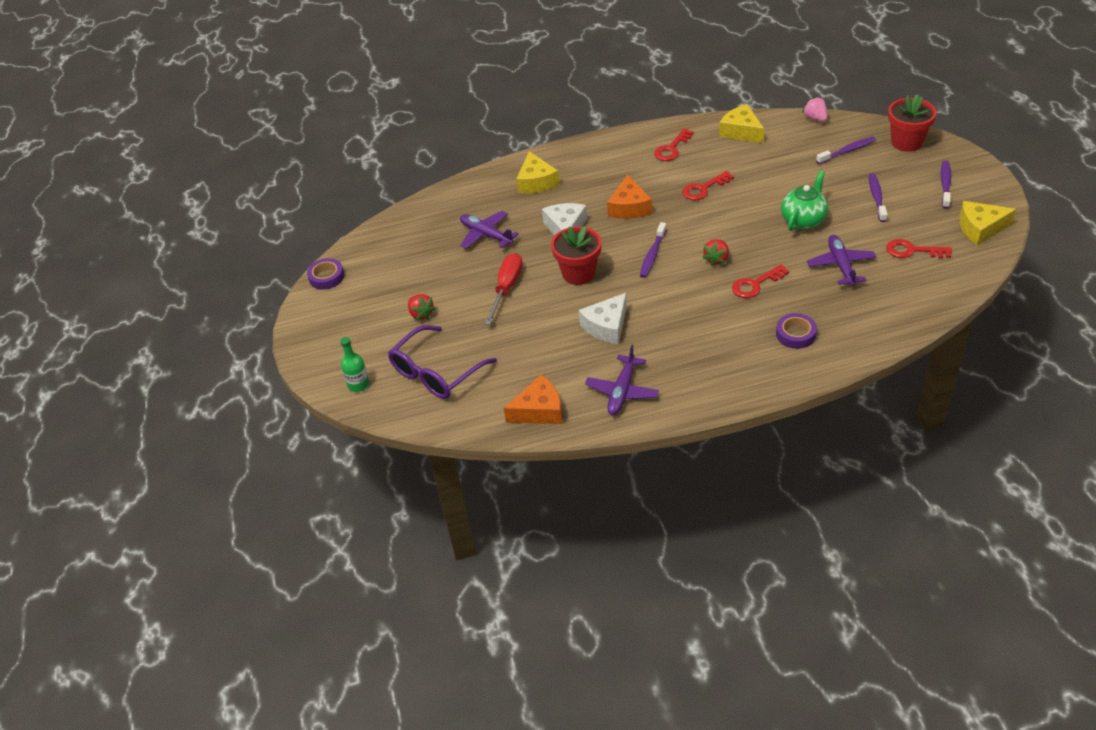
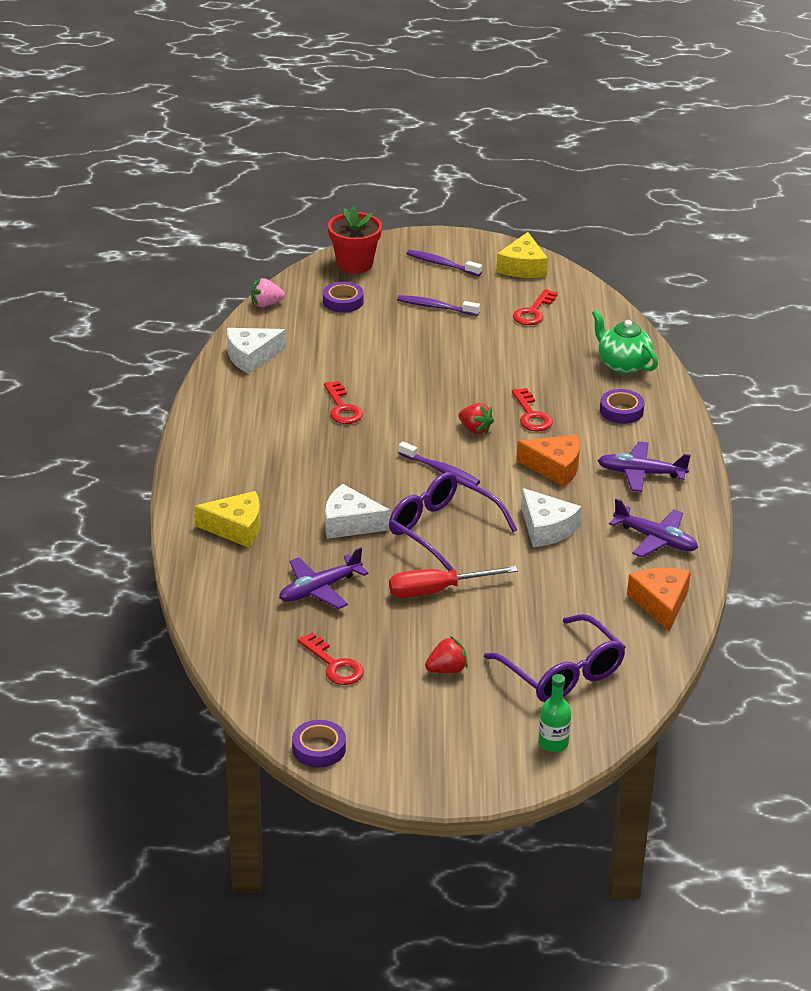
camera: 80 degrees left, 10 degrees down
red screwdriver [484,253,523,325] -> red screwdriver turned 45 degrees counterclockwise [389,566,518,598]
red flower pot [551,226,601,285] -> purple glasses [389,472,517,571]
orange cheese [607,174,652,219] -> orange cheese moved to [516,435,580,487]
red key [654,129,693,161] -> red key moved to [297,632,364,685]
yellow cheese [719,104,764,143] -> white cheese [227,328,286,374]
green teapot [781,171,828,231] -> green teapot moved to [592,310,658,374]
purple plane [807,235,876,286] -> purple plane moved to [597,442,691,492]
purple toothbrush [816,136,876,164] -> purple tape [323,282,364,313]

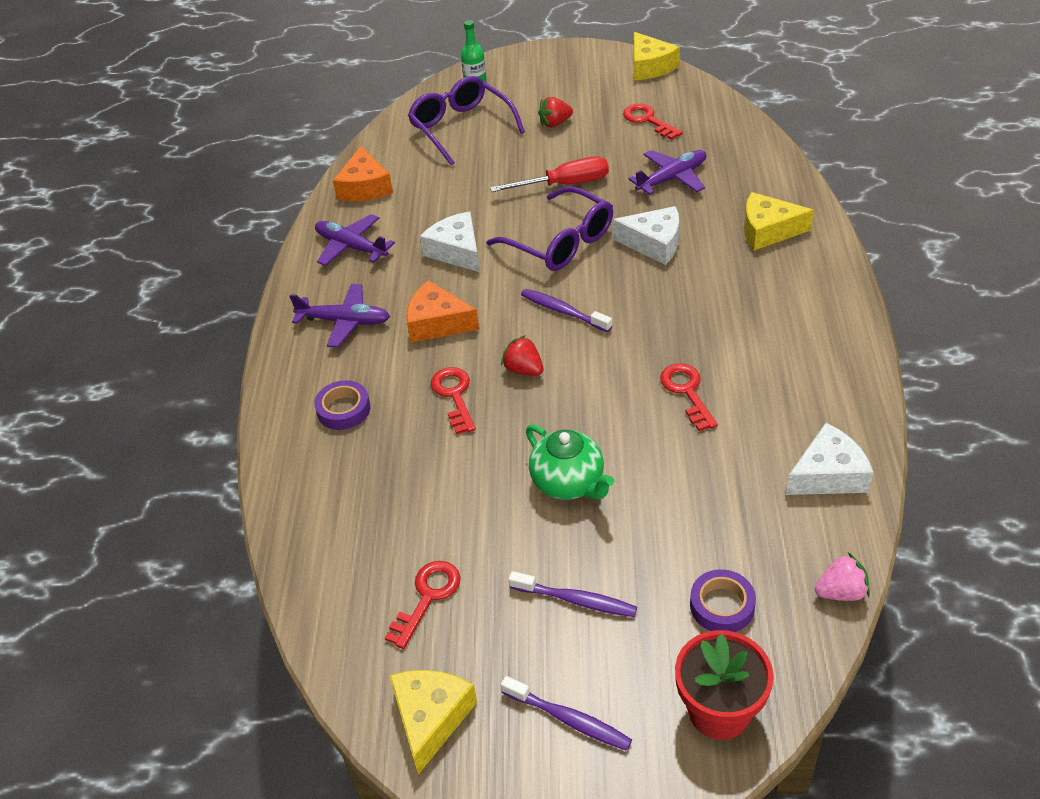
camera: 175 degrees left, 10 degrees up
purple tape [292,720,346,767] -> yellow cheese [634,32,680,80]
green teapot [592,310,658,374] -> green teapot moved to [526,424,614,500]

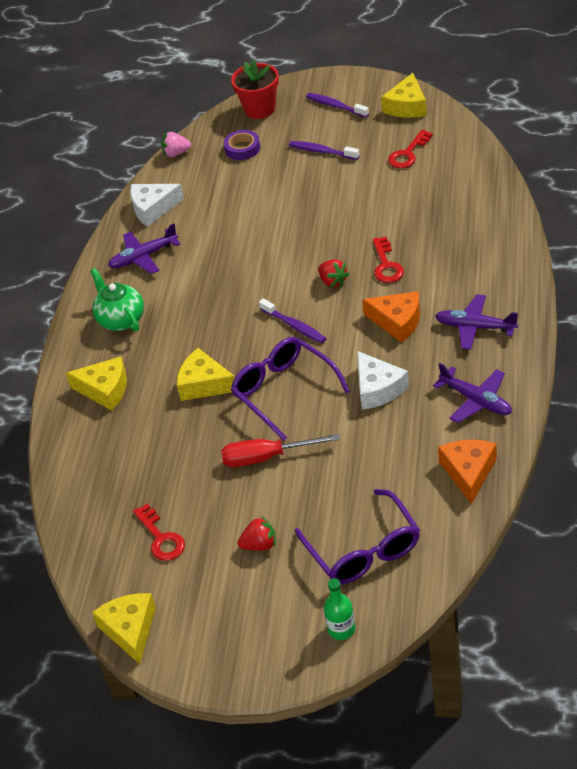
camera: 170 degrees left, 0 degrees up
purple tape [314,380,370,430] -> none
green teapot [526,424,614,500] -> green teapot moved to [91,268,144,331]
white cheese [613,206,679,265] -> yellow cheese [177,348,235,401]
purple plane [628,150,706,195] -> purple plane moved to [108,224,180,274]
red key [660,363,718,431] -> none

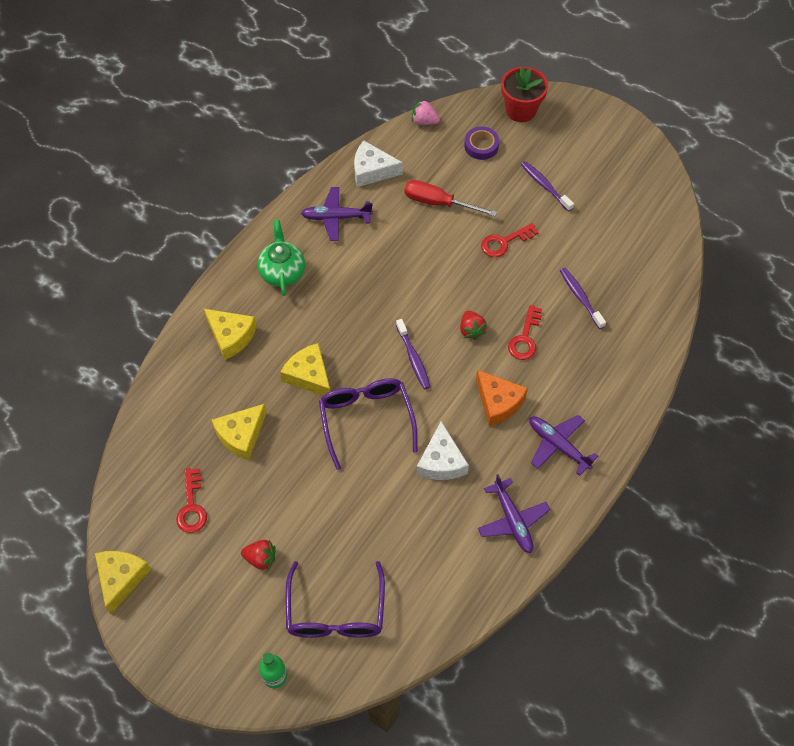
camera: 20 degrees right, 15 degrees up
red screwdriver [221,434,340,467] -> red screwdriver moved to [404,180,497,216]
purple toothbrush [306,93,369,118] -> purple toothbrush moved to [560,268,606,329]
yellow cheese [381,73,427,118] -> yellow cheese moved to [212,404,267,460]
red key [388,130,433,168] -> red key moved to [481,223,539,257]
orange cheese [438,440,497,504] -> none

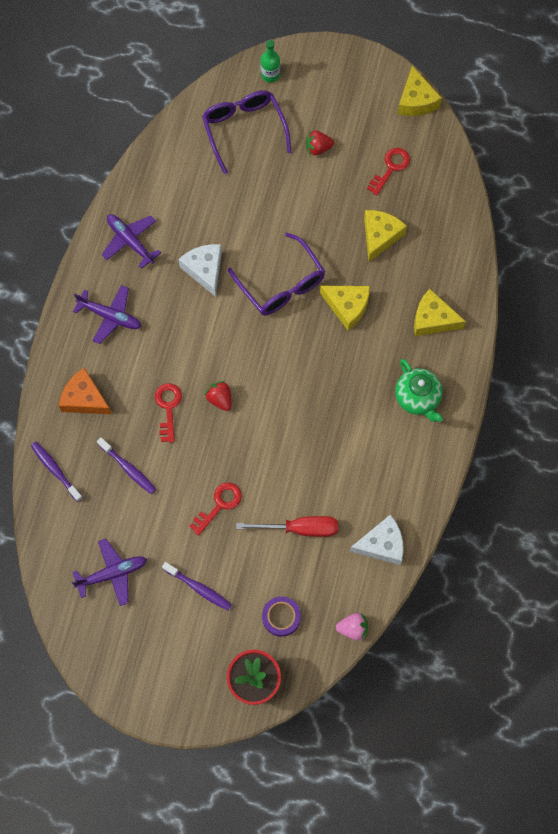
camera: 160 degrees right, 10 degrees up
red key [176,468,207,533] -> red key turned 60 degrees clockwise [367,148,410,196]
purple plane [301,187,373,241] -> purple plane moved to [72,539,147,606]
purple toothbrush [396,319,431,390] -> purple toothbrush moved to [31,442,83,502]
orange cheese [476,370,528,426] -> orange cheese moved to [59,368,112,414]

